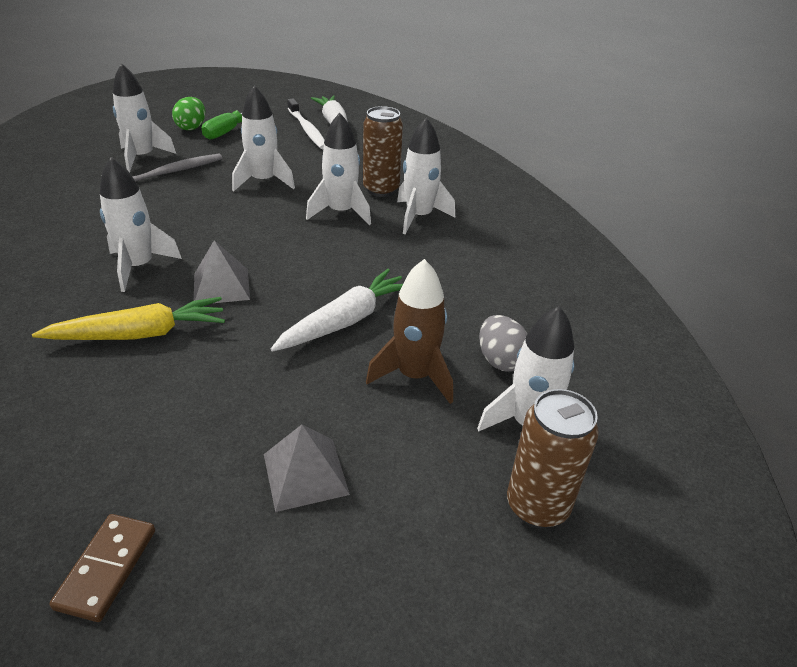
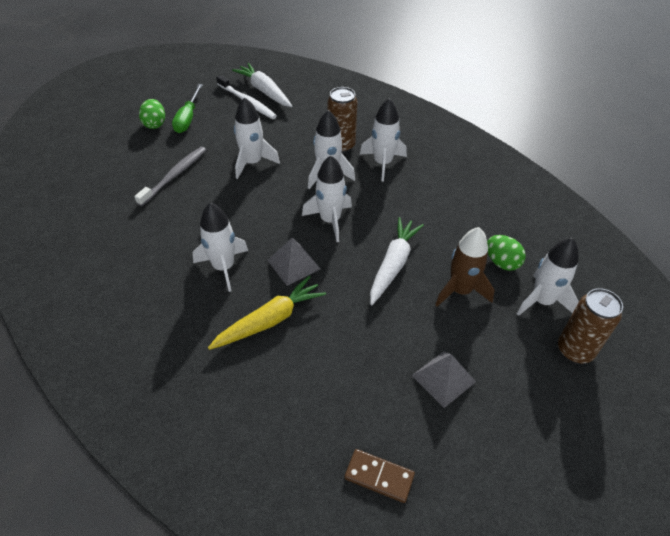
camera: 20 degrees left, 10 degrees up
brown domino [50,514,155,622] -> brown domino turned 60 degrees counterclockwise [344,449,415,503]
white rocket [113,64,176,173] -> white rocket moved to [302,155,352,242]
grey egg [479,315,527,372] -> green egg [487,235,526,271]

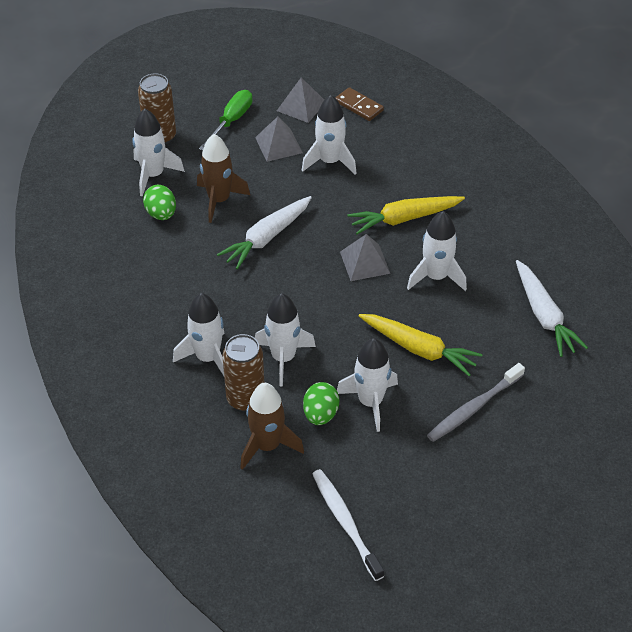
camera: 160 degrees left, 0 degrees up
green egg [139,99,165,129] -> green egg moved to [303,382,339,425]
green screwdriver [172,84,203,133] -> green screwdriver moved to [199,90,252,151]
white carrot [232,63,292,107] -> white carrot moved to [516,260,588,357]
white rocket [302,155,352,242] -> white rocket moved to [302,95,356,174]
none -> brown rocket [240,383,304,470]
none -> grey pyramid [277,77,324,123]
none -> yellow carrot [359,314,482,376]

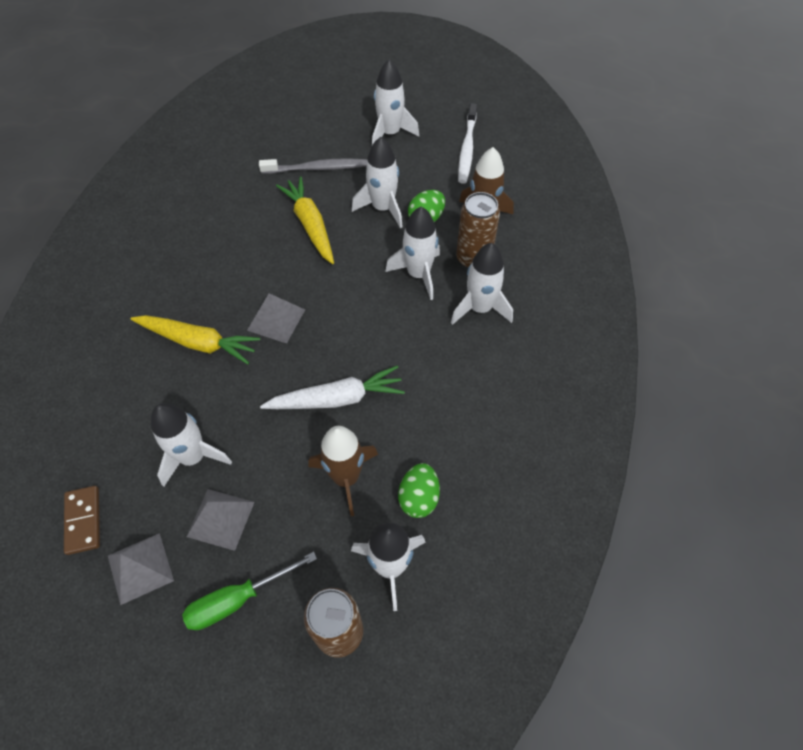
camera: 145 degrees left, 10 degrees up
white rocket [407,211,467,291] -> white rocket moved to [372,59,419,145]
white carrot [516,260,588,357] -> none

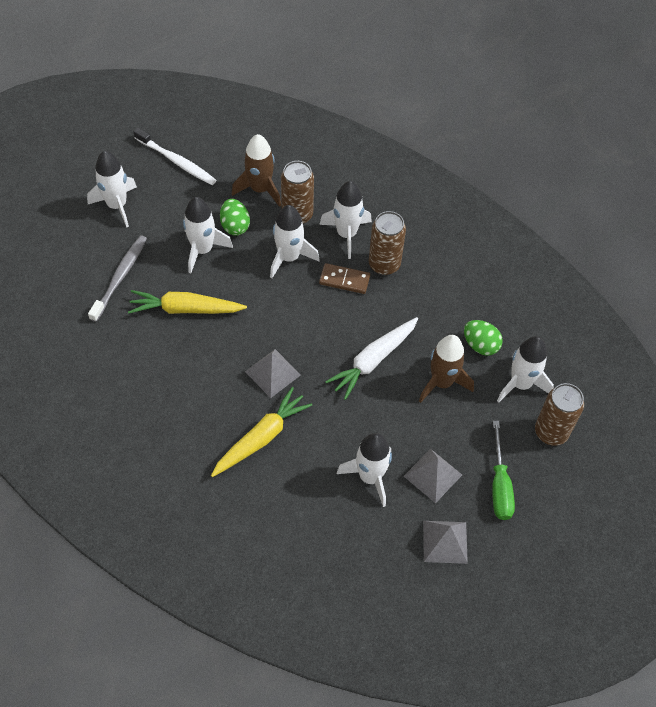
camera: 65 degrees left, 0 degrees up
brown domino [64,486,100,555] -> brown domino moved to [319,263,370,294]
white carrot [260,366,405,409] -> white carrot turned 150 degrees counterclockwise [325,317,418,400]
none -> brown can [369,211,406,275]

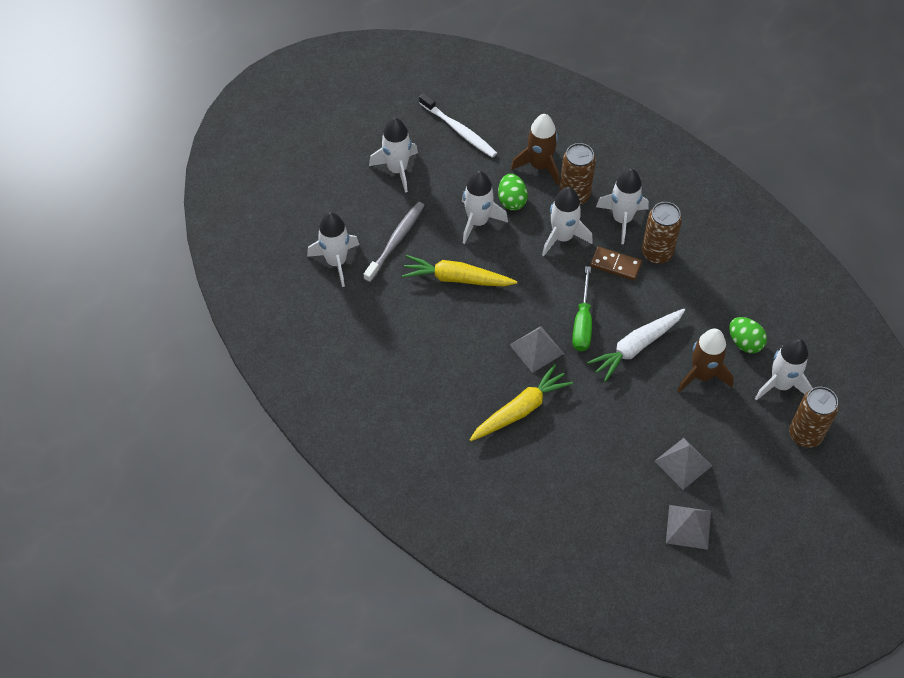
camera: 10 degrees right, 0 degrees up
white rocket [337,433,392,507] -> white rocket moved to [307,212,359,287]
green screwdriver [492,421,515,520] -> green screwdriver moved to [572,266,592,351]

